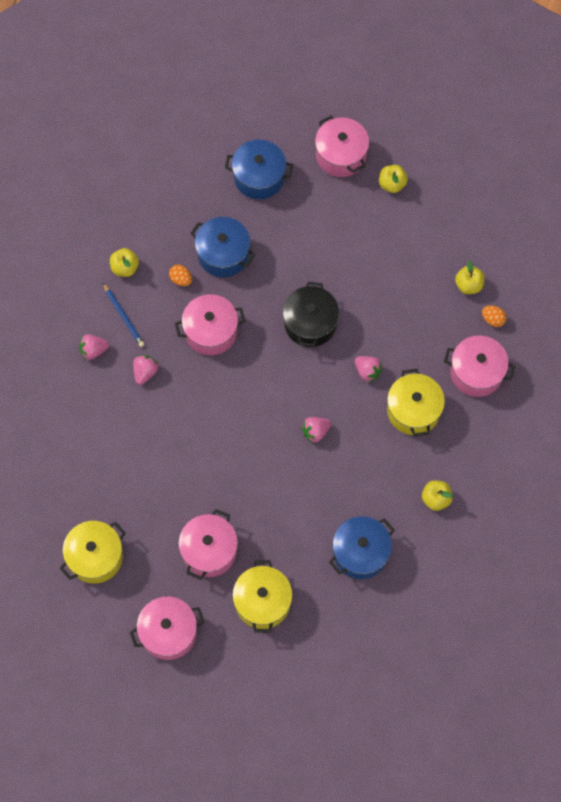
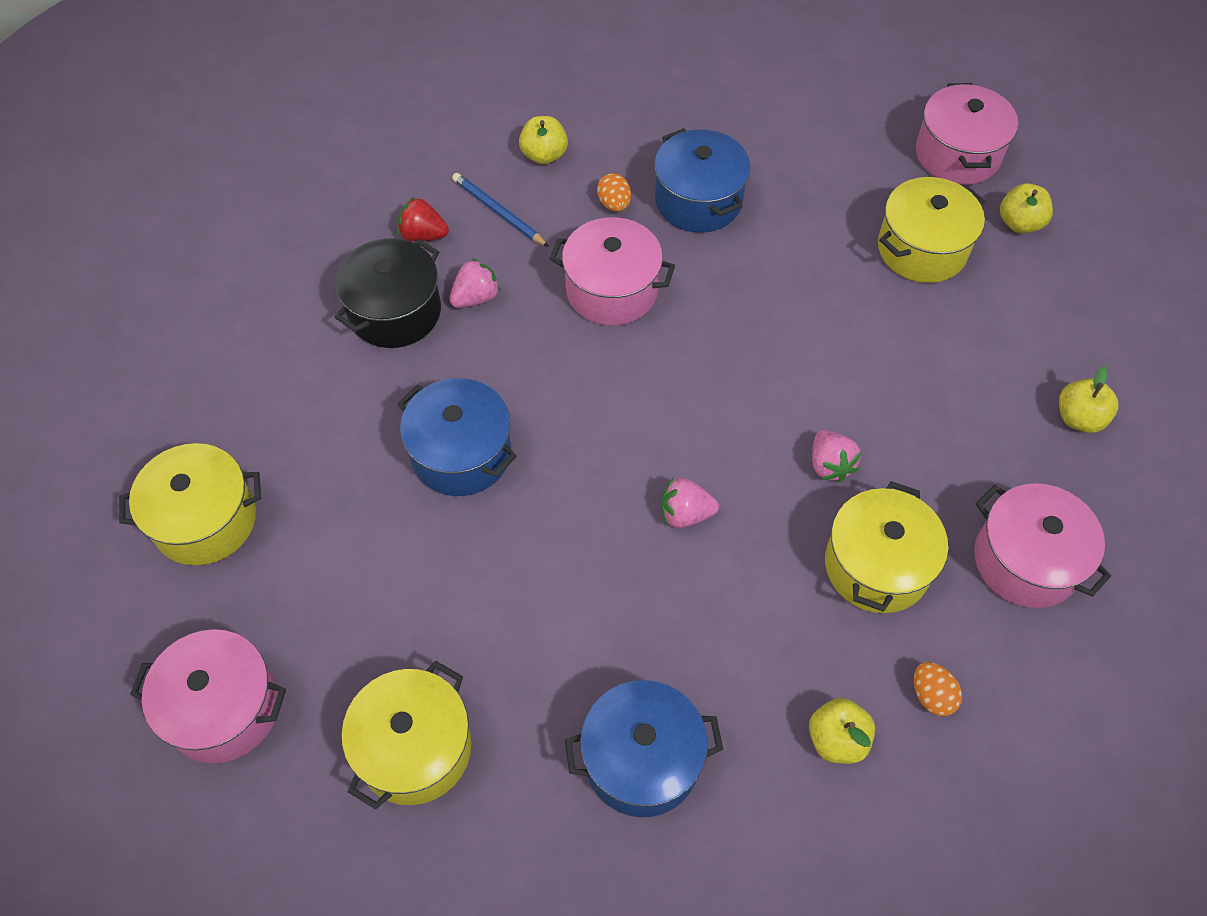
camera: 30 degrees right, 10 degrees down
pink strawberry [79,334,109,360] -> red strawberry [398,197,449,242]
blue pencil [103,283,145,347] -> blue pencil turned 135 degrees clockwise [452,173,549,247]
pink pot [178,509,238,580] -> none
blue pot [225,140,293,199] -> blue pot moved to [397,378,517,496]
black pot [283,282,339,347] -> black pot moved to [335,238,441,348]
orange egg [482,306,507,327] -> orange egg moved to [914,662,962,716]
none -> yellow pot [878,177,985,283]

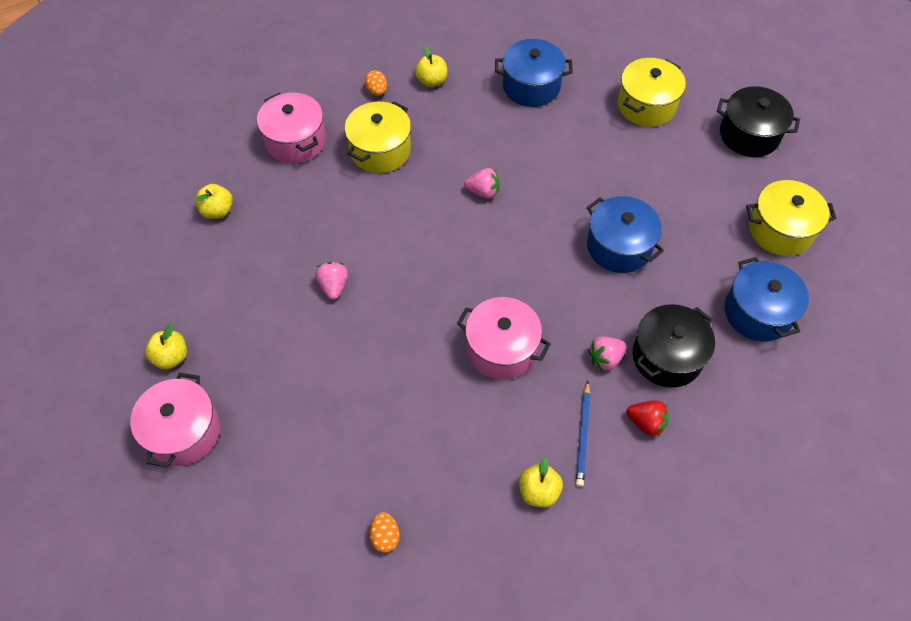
camera: 170 degrees left, 0 degrees up
pink pot [130,629,286,763] -> black pot [717,86,800,157]
blue pencil [452,173,549,247] -> blue pencil turned 45 degrees clockwise [576,381,591,487]
orange egg [597,173,631,212] -> orange egg moved to [370,512,400,553]
blue pot [654,128,750,232] -> blue pot moved to [725,257,809,341]
pink strawberry [812,430,861,482] -> pink strawberry moved to [315,262,348,300]
yellow pot [878,177,985,283] -> none

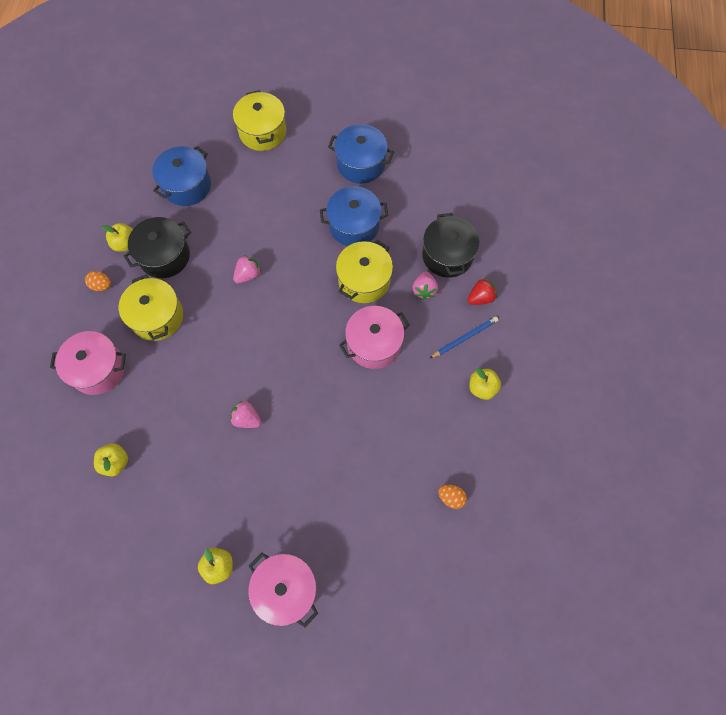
camera: 55 degrees left, 10 degrees up
blue pencil [576,381,591,487] -> blue pencil turned 75 degrees counterclockwise [429,316,498,359]
black pot [717,86,800,157] -> black pot moved to [123,217,191,278]
blue pot [725,257,809,341] -> blue pot moved to [328,124,394,184]
yellow pot [746,180,836,256] -> yellow pot moved to [336,240,393,303]

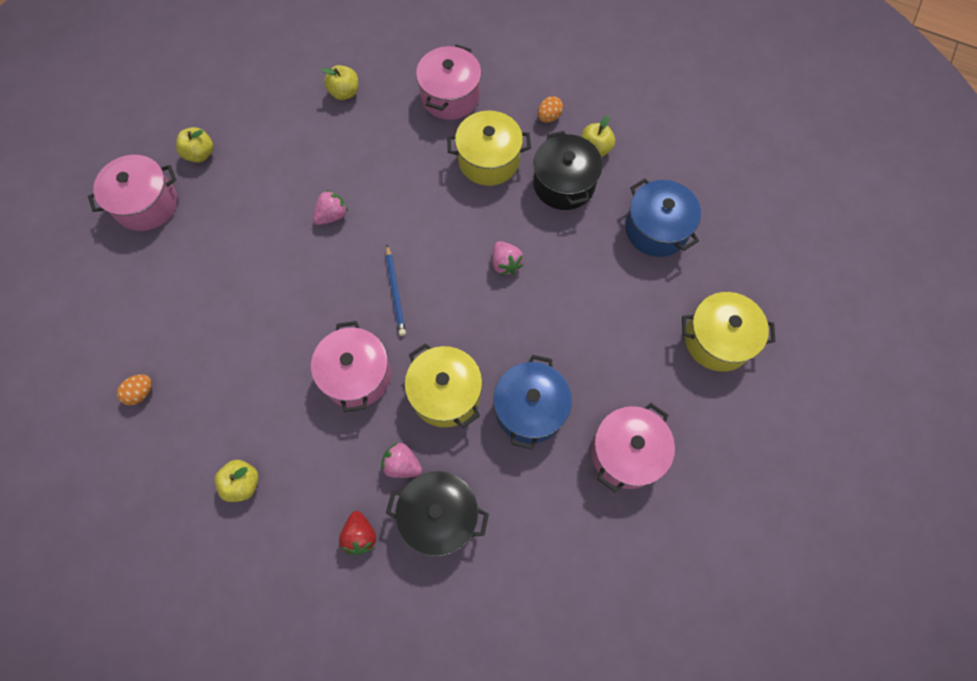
camera: 110 degrees right, 0 degrees up
blue pot [328,124,394,184] -> pink pot [591,403,675,492]
blue pencil [429,316,498,359] -> blue pencil moved to [386,245,406,336]

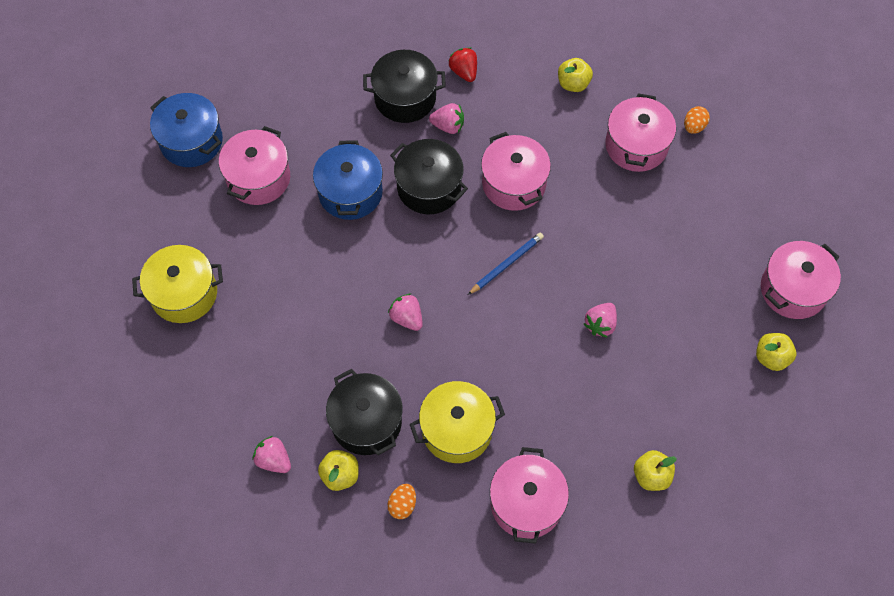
camera: 165 degrees right, 5 degrees down
blue pencil [386,245,406,336] -> blue pencil turned 75 degrees clockwise [468,233,544,295]
yellow pot [405,343,482,428] -> black pot [390,139,468,214]
blue pot [625,179,701,257] -> blue pot moved to [150,93,223,167]
none -> pink strawberry [253,436,291,473]
none -> pink pot [605,93,676,172]

